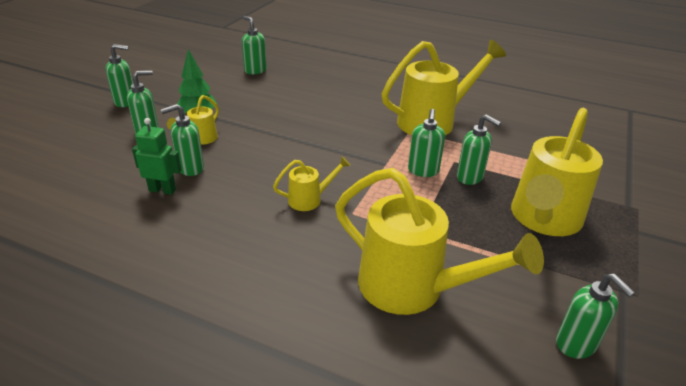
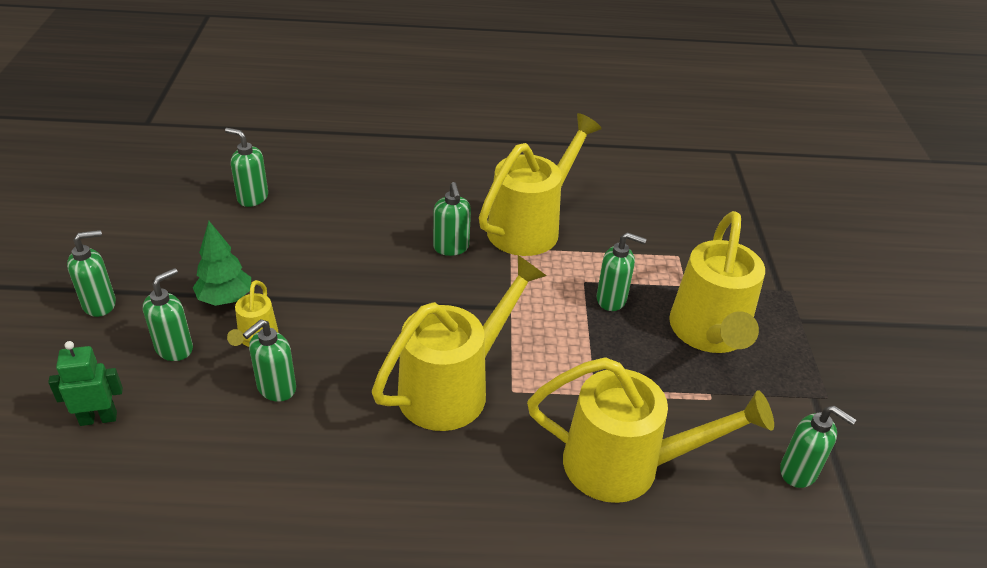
camera: 25 degrees left, 5 degrees up
green robot [132,118,182,195] -> green robot moved to [48,341,123,426]
yellow watering can [273,156,351,211] -> yellow watering can [372,255,546,431], size x2.14
green soap dispenser [408,109,445,177] -> green soap dispenser moved to [433,182,471,256]

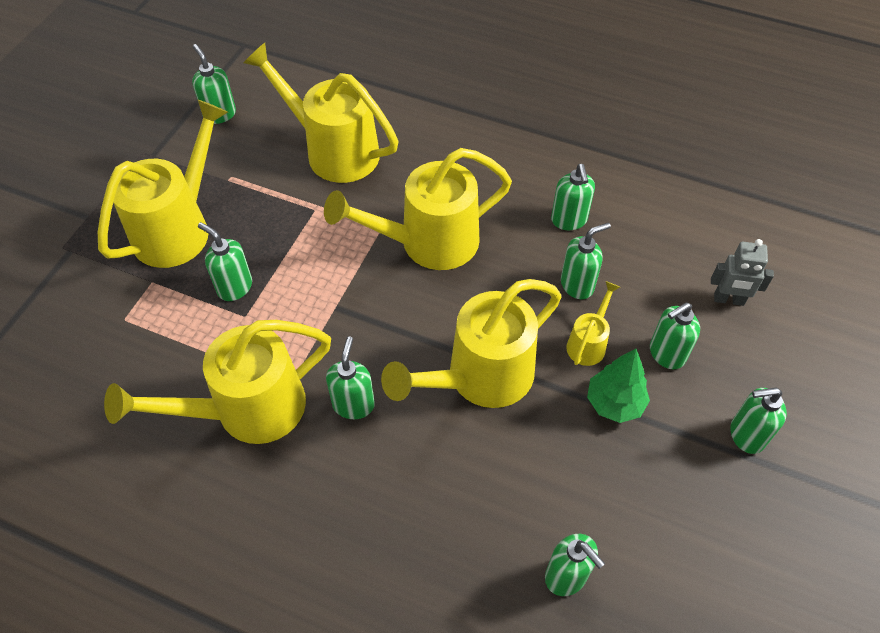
camera: 155 degrees left, 15 degrees up
green robot [48,341,123,426] -> grey robot [711,239,774,306]
none -> yellow watering can [381,279,561,408]
none -> green soap dispenser [551,164,595,230]

